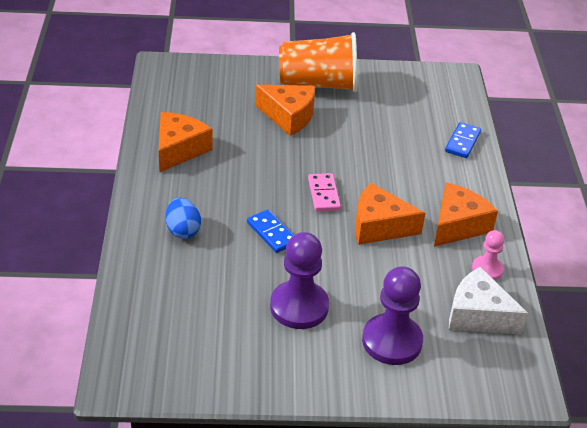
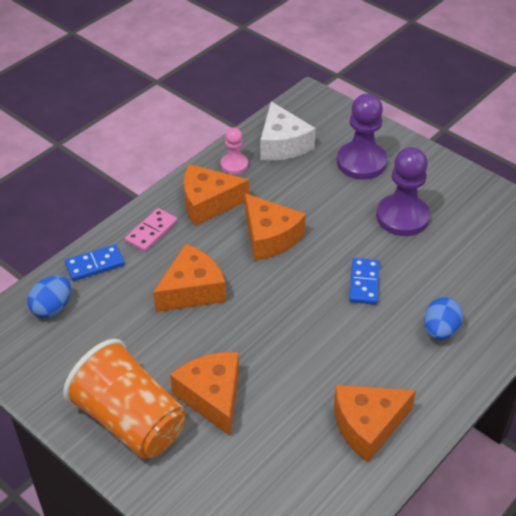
camera: 135 degrees left, 5 degrees up
pink domino [308,173,341,212] -> pink domino moved to [125,208,178,252]
none -> blue egg [27,276,71,318]
none -> orange cheese [153,244,226,312]

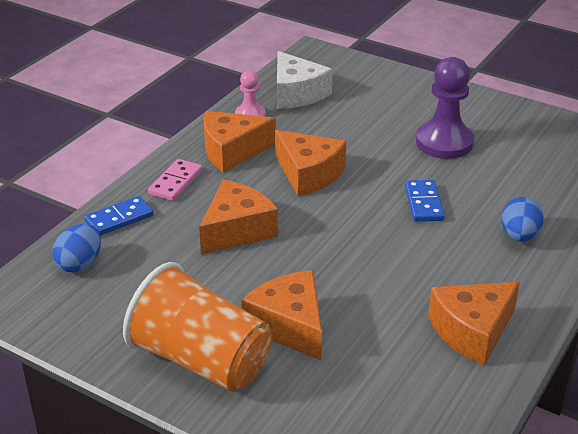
camera: 10 degrees left, 10 degrees down
purple pawn [337,94,387,180] -> none

